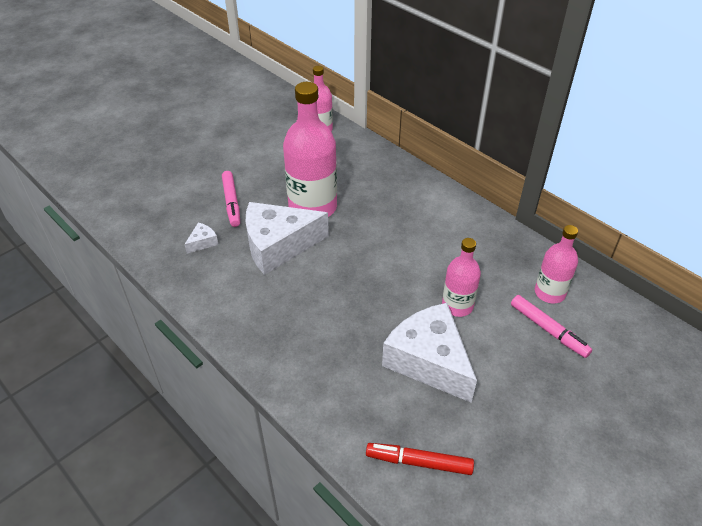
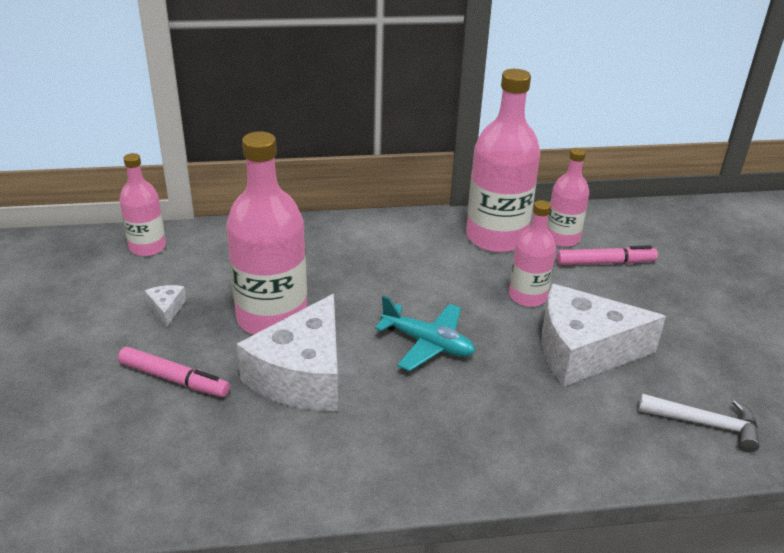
camera: 55 degrees left, 10 degrees down
white cheese [184,223,219,254] -> white cheese moved to [144,285,186,327]
red marker [366,443,474,475] -> white hammer [638,394,760,452]
none -> turquoise plane [375,296,475,371]
none -> pink bottle [466,69,540,252]

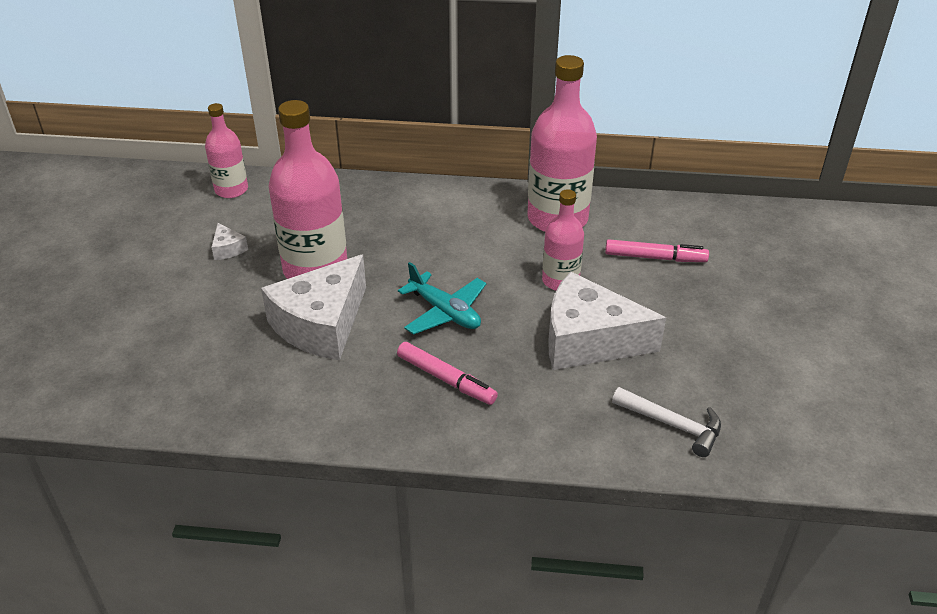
camera: 15 degrees right, 5 degrees up
pink marker [118,347,230,397] -> pink marker moved to [397,342,498,405]
white cheese [144,285,186,327] -> white cheese turned 150 degrees clockwise [211,223,248,260]
pink bottle [547,148,589,247] -> none

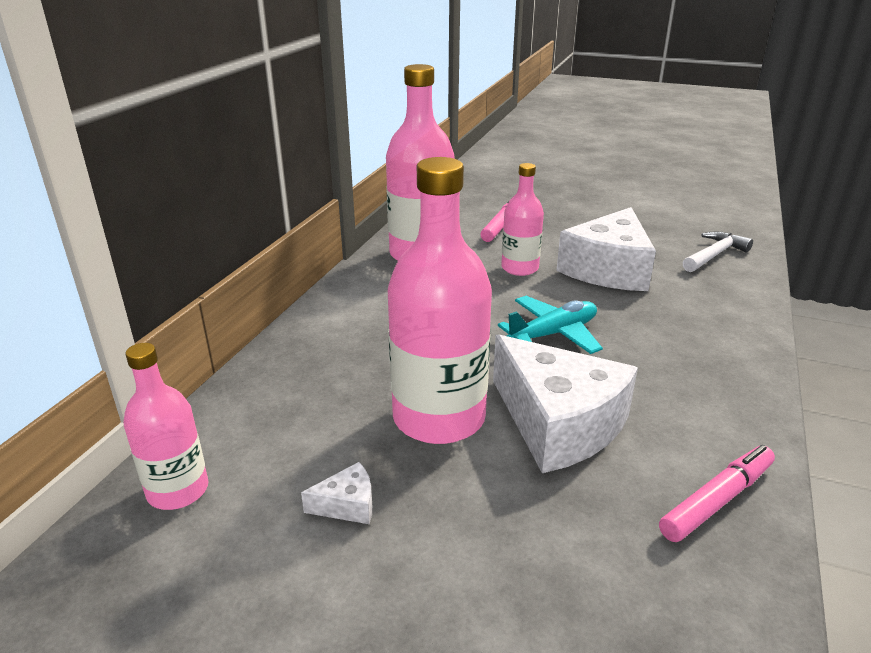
camera: 75 degrees left, 10 degrees down
pink marker [397,342,498,405] -> pink marker moved to [659,445,775,542]

